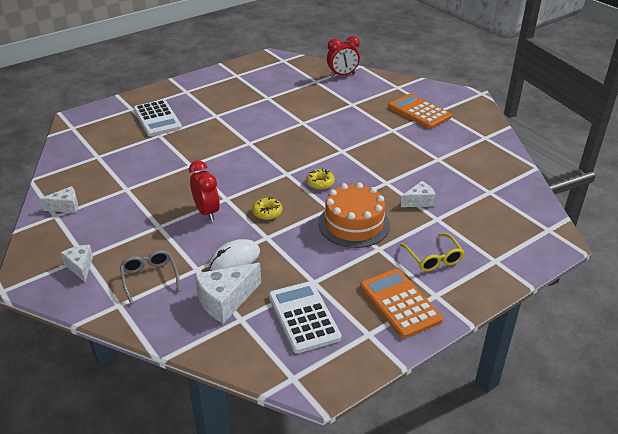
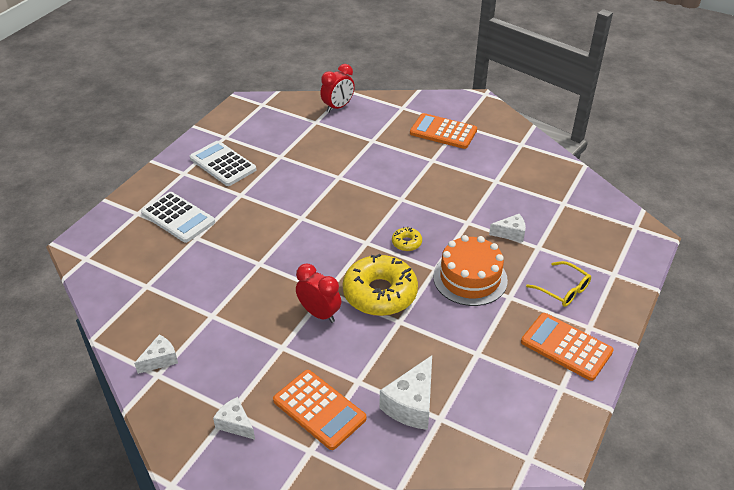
camera: 25 degrees left, 5 degrees up
grey glasses [120,250,180,304] -> orange calculator [273,370,366,450]
white mouse [209,239,260,271] -> none
yellow donut [252,197,283,220] -> yellow donut [343,254,418,316], size x2.30
white calculator [269,281,341,353] -> white calculator moved to [190,141,256,186]
white cheese [401,181,436,207] -> white cheese turned 45 degrees clockwise [489,214,526,242]

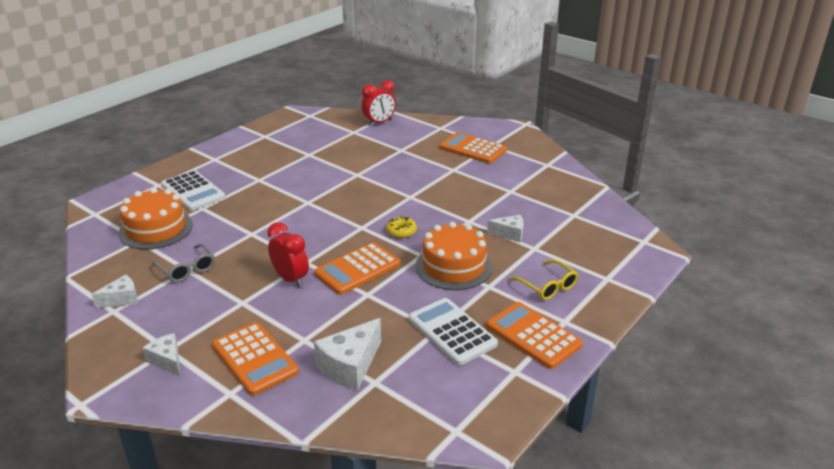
camera: 10 degrees right, 10 degrees down
white calculator [190,141,256,186] -> white calculator moved to [409,298,498,365]
yellow donut [343,254,418,316] -> orange calculator [314,242,400,295]
none -> orange cake [118,188,193,249]
none -> grey glasses [152,243,215,282]

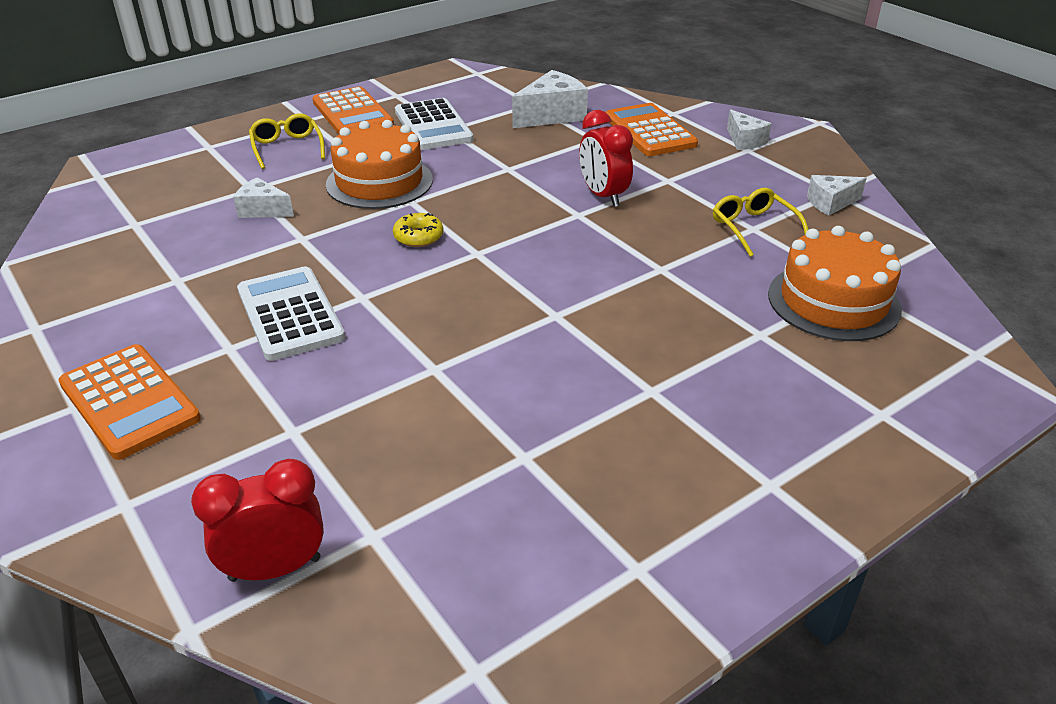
camera: 165 degrees left, 5 degrees up
grey glasses [152,243,215,282] -> yellow glasses [713,188,808,257]
white calculator [161,170,226,211] -> white calculator moved to [237,266,345,361]
orange calculator [314,242,400,295] -> none

